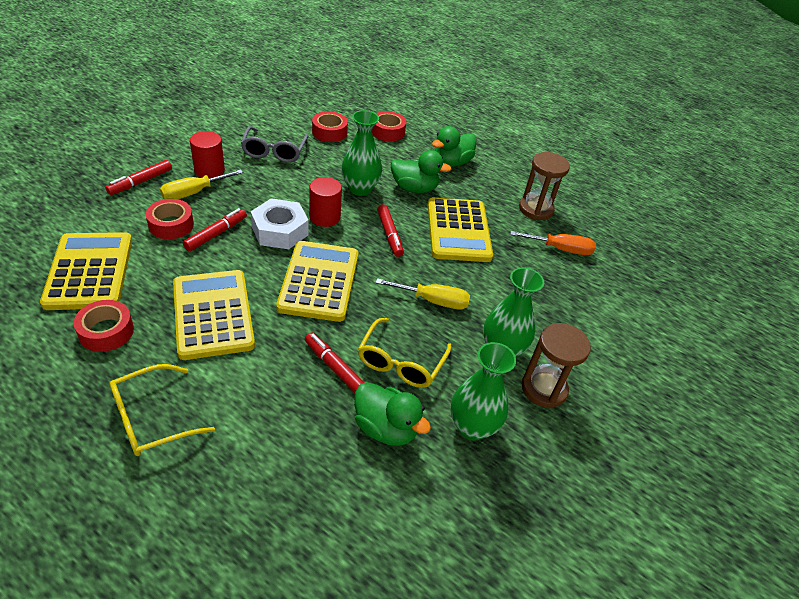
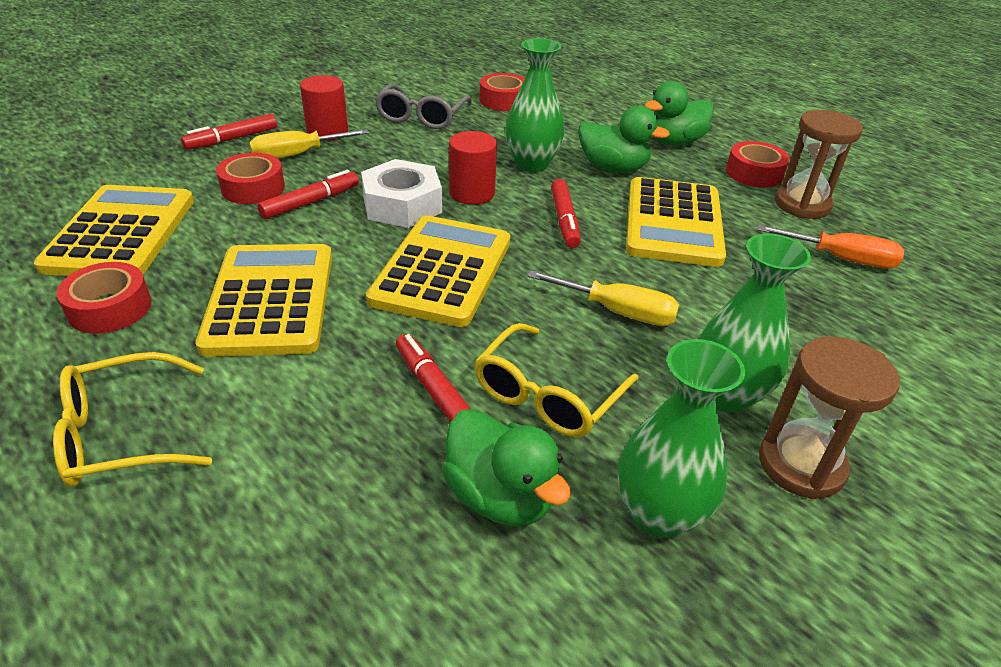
camera: 15 degrees right, 5 degrees down
red tape [371,111,406,141] -> red tape moved to [726,141,790,188]

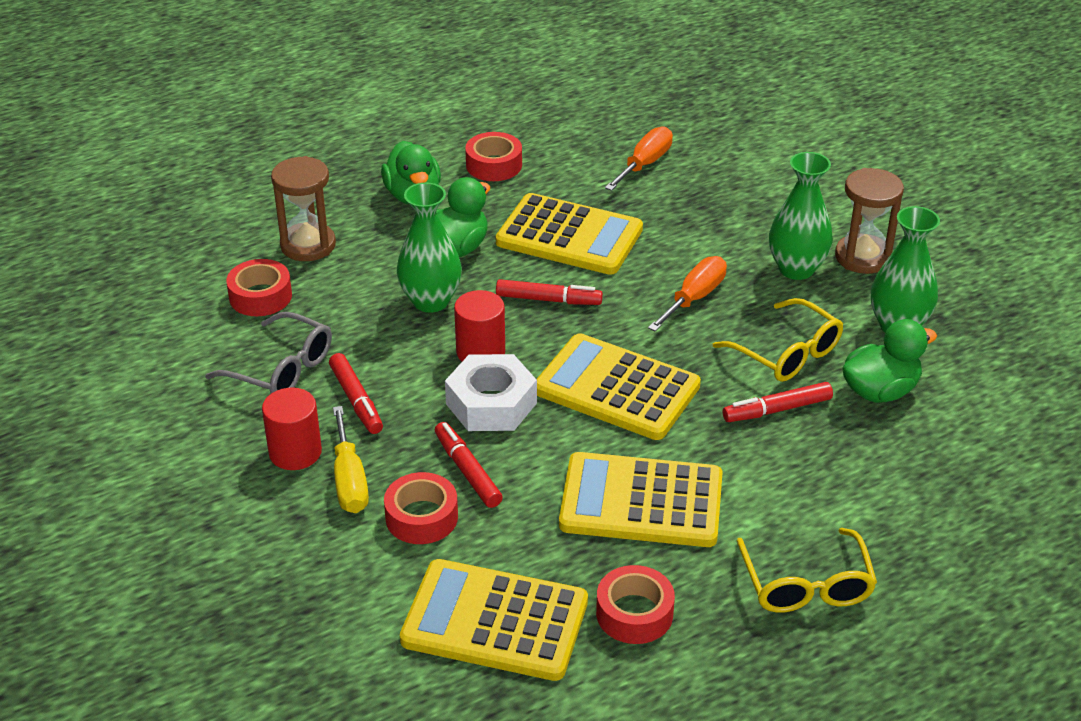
camera: 75 degrees left, 0 degrees up
red marker [181,114,277,150] -> red marker moved to [329,353,383,434]
yellow screwdriver [527,270,679,326] -> orange screwdriver [648,256,727,331]
brown hourglass [775,110,863,219] -> brown hourglass moved to [271,156,336,261]

